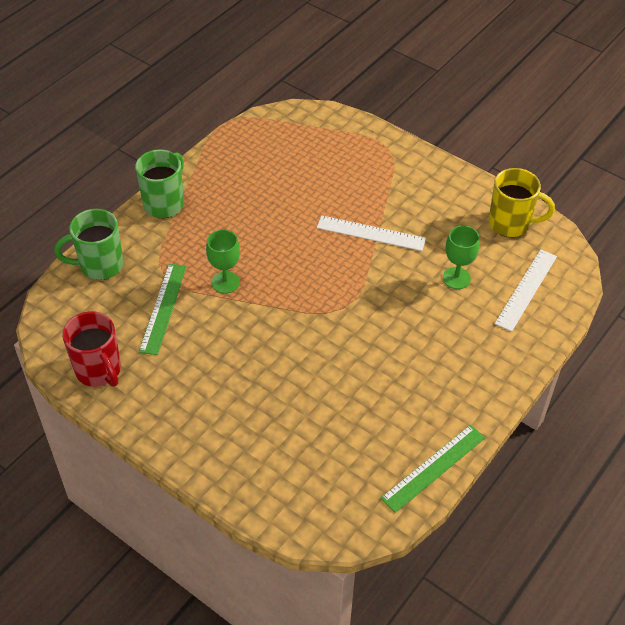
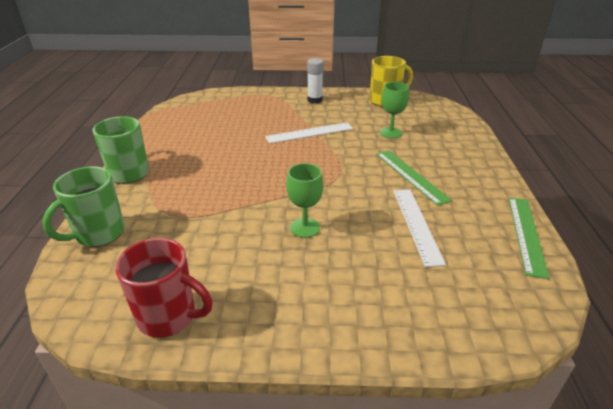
camera: 35 degrees left, 15 degrees down
green ruler [139,264,187,355] -> green ruler moved to [376,150,452,206]
green goblet [206,230,240,294] -> green goblet moved to [287,163,323,238]
white ruler [495,249,557,332] -> white ruler moved to [393,190,446,267]
none -> white glue stick [307,58,324,103]

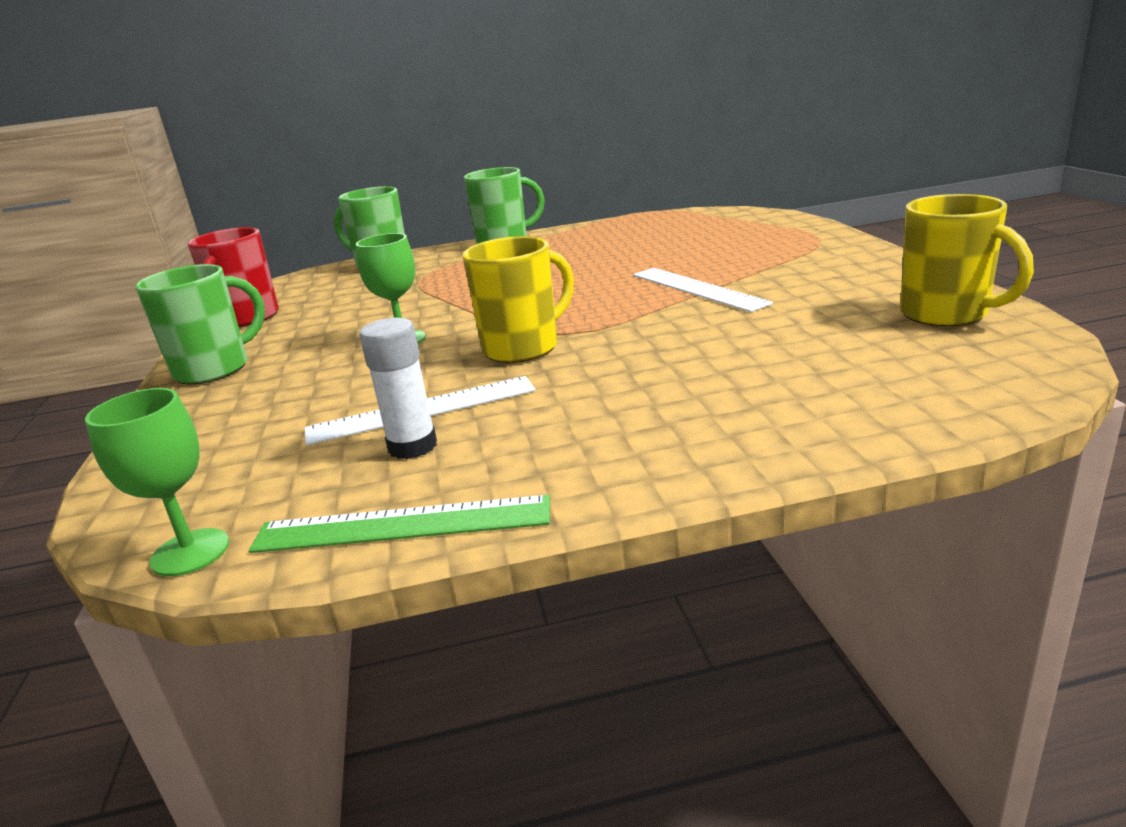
camera: 80 degrees right, 10 degrees down
white glue stick [307,58,324,103] -> white glue stick moved to [359,318,437,459]
green ruler [376,150,452,206] -> none
green goblet [380,82,409,138] -> green goblet moved to [85,388,229,576]
none -> green mug [135,264,265,384]
none -> yellow mug [463,236,574,363]

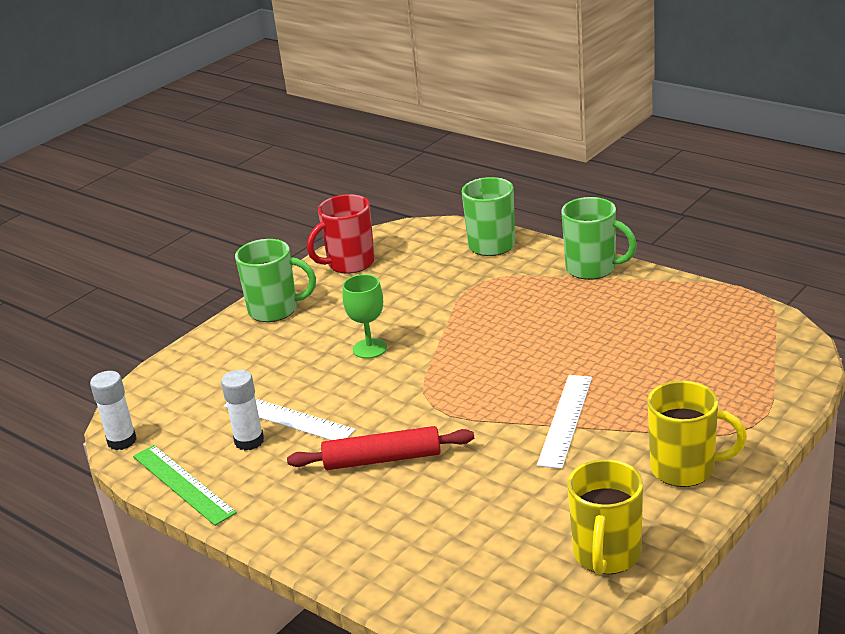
camera: 50 degrees right, 5 degrees up
green goblet [85,388,229,576] -> white glue stick [90,371,137,450]
yellow mug [463,236,574,363] -> yellow mug moved to [647,381,747,487]
none -> red rolling pin [287,426,474,470]

